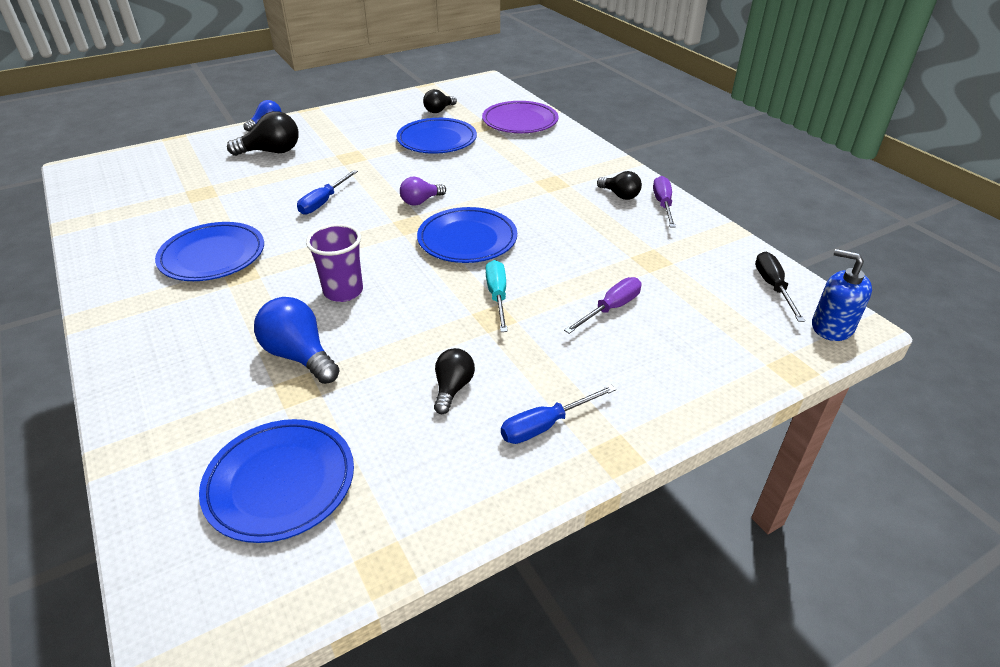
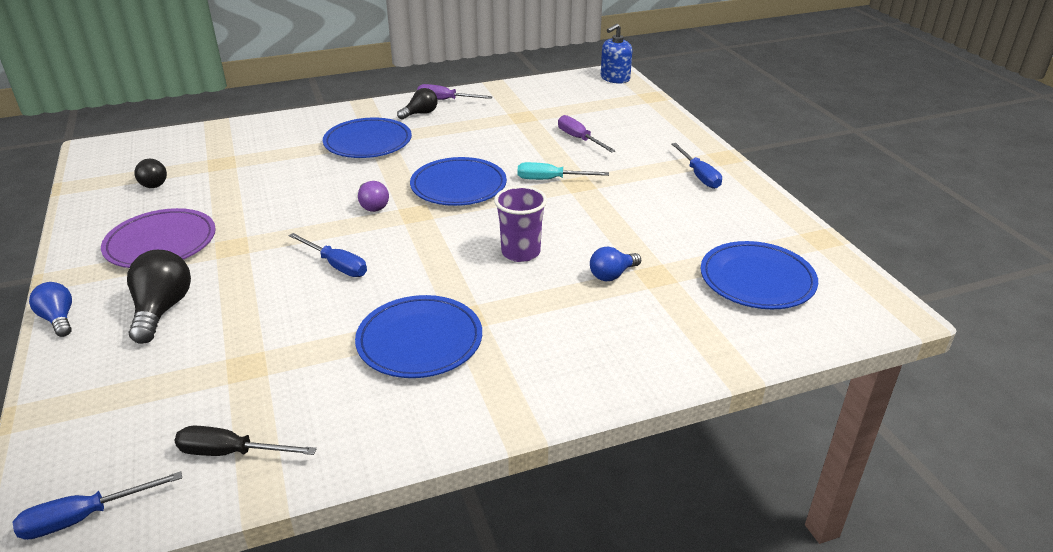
camera: 80 degrees left, 5 degrees down
blue light bulb [254,297,340,384] -> blue light bulb [590,246,641,281], size x0.63
blue plate [396,118,477,154] -> blue plate moved to [323,118,412,158]
black light bulb [434,348,475,414] -> none
purple plate [482,101,558,133] -> purple plate moved to [101,208,216,268]
black screwdriver [755,252,805,322] -> black screwdriver moved to [174,426,317,456]
none -> blue screwdriver [12,471,182,540]

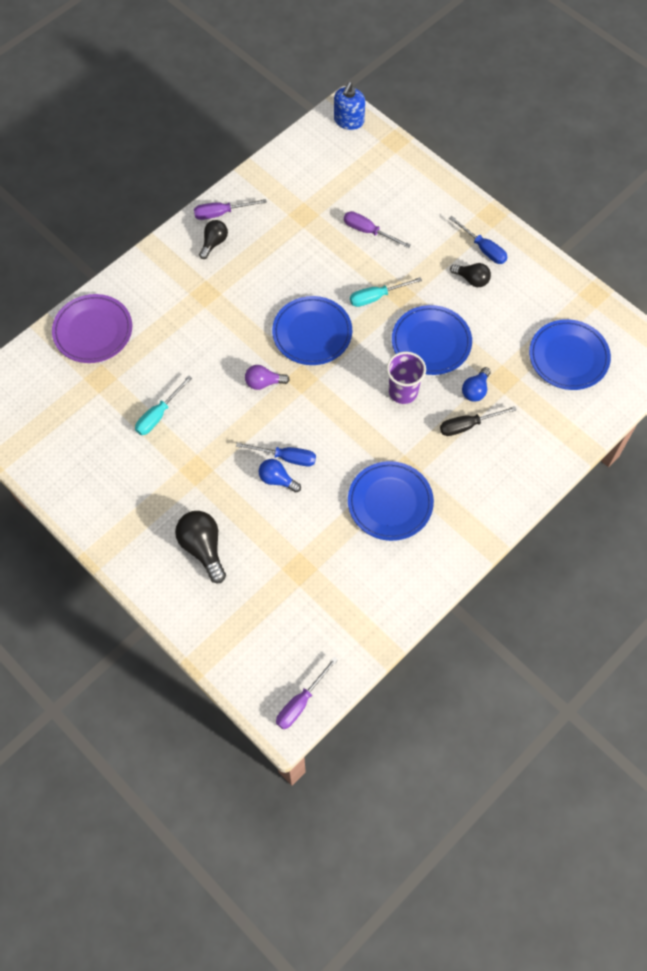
camera: 25 degrees left, 30 degrees up
blue screwdriver [12,471,182,540] -> purple screwdriver [276,657,338,729]
blue light bulb [29,282,72,337] -> blue light bulb moved to [258,459,301,493]
purple plate [101,208,216,268] -> purple plate moved to [52,294,132,363]
black light bulb [134,159,167,188] -> black light bulb moved to [450,263,491,287]
black screwdriver [174,426,317,456] -> black screwdriver moved to [440,406,517,436]
blue plate [323,118,412,158] -> blue plate moved to [392,305,472,375]
purple light bulb [358,181,389,212] -> purple light bulb turned 135 degrees clockwise [245,365,290,390]
none -> turquoise screwdriver [135,376,192,435]

